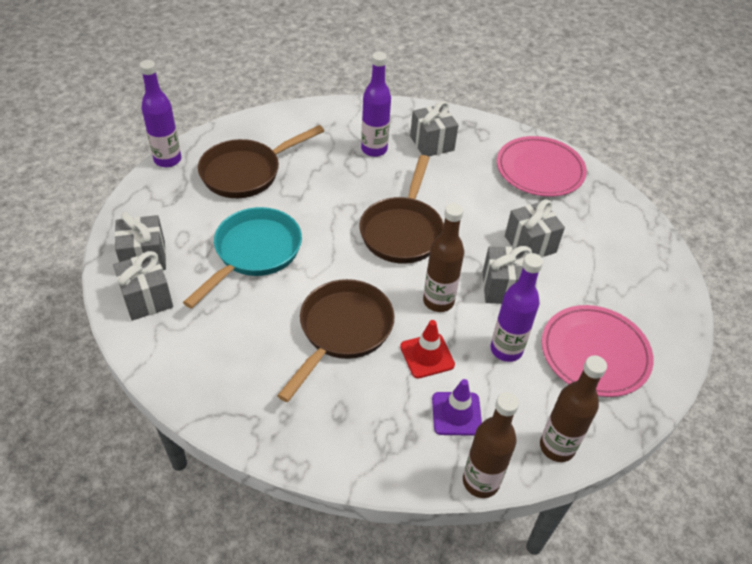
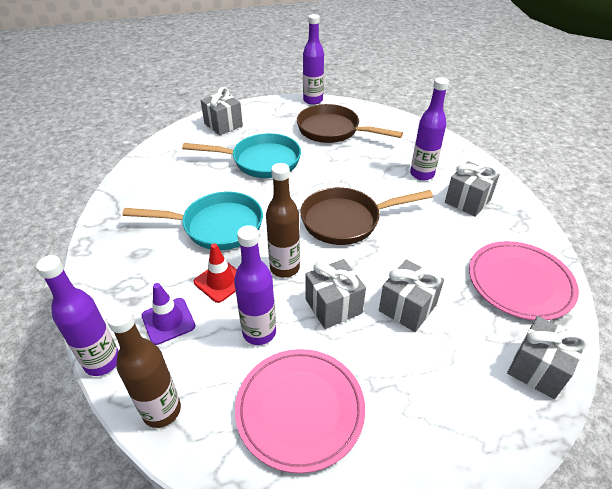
camera: 65 degrees right, 5 degrees down
grey gift [113,251,173,320] -> grey gift moved to [507,316,587,399]
brown pan [277,279,395,402] -> turquoise pan [123,191,263,250]
brown bottle [463,392,519,498] -> purple bottle [36,255,119,376]

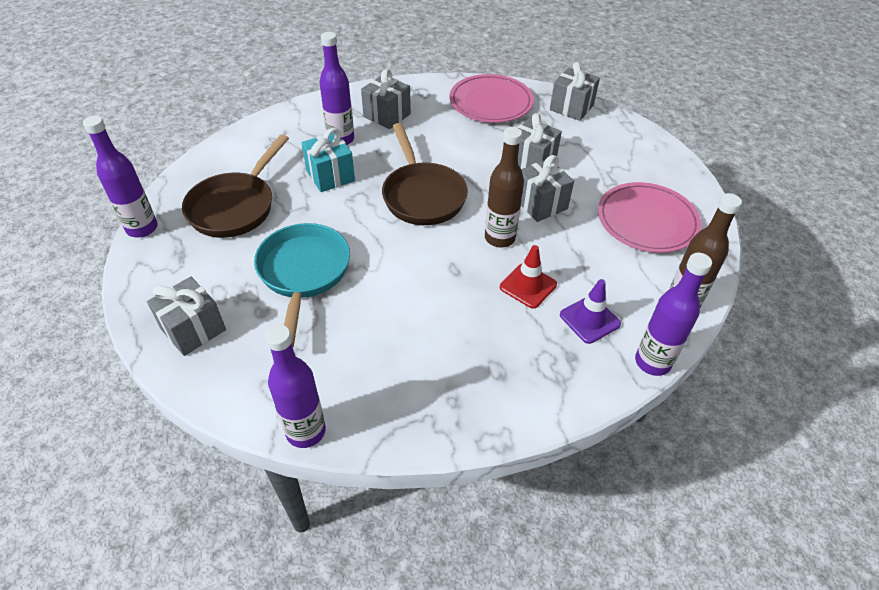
camera: 95 degrees left, 5 degrees up
turquoise pan [123,191,263,250] -> none
purple bottle [234,225,276,345] -> purple bottle moved to [265,325,326,448]
none -> turquoise gift [301,128,355,192]

